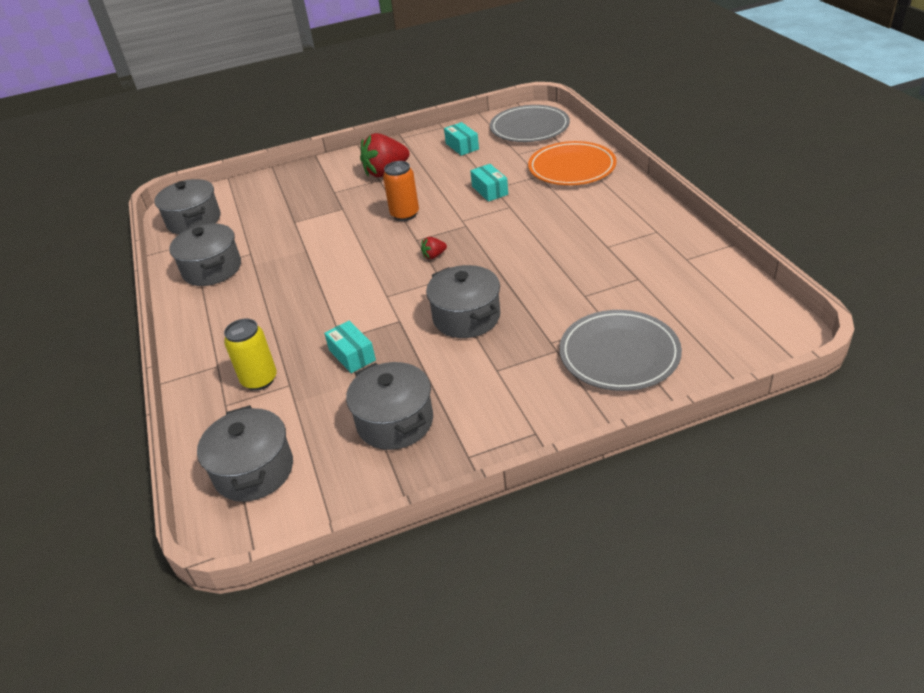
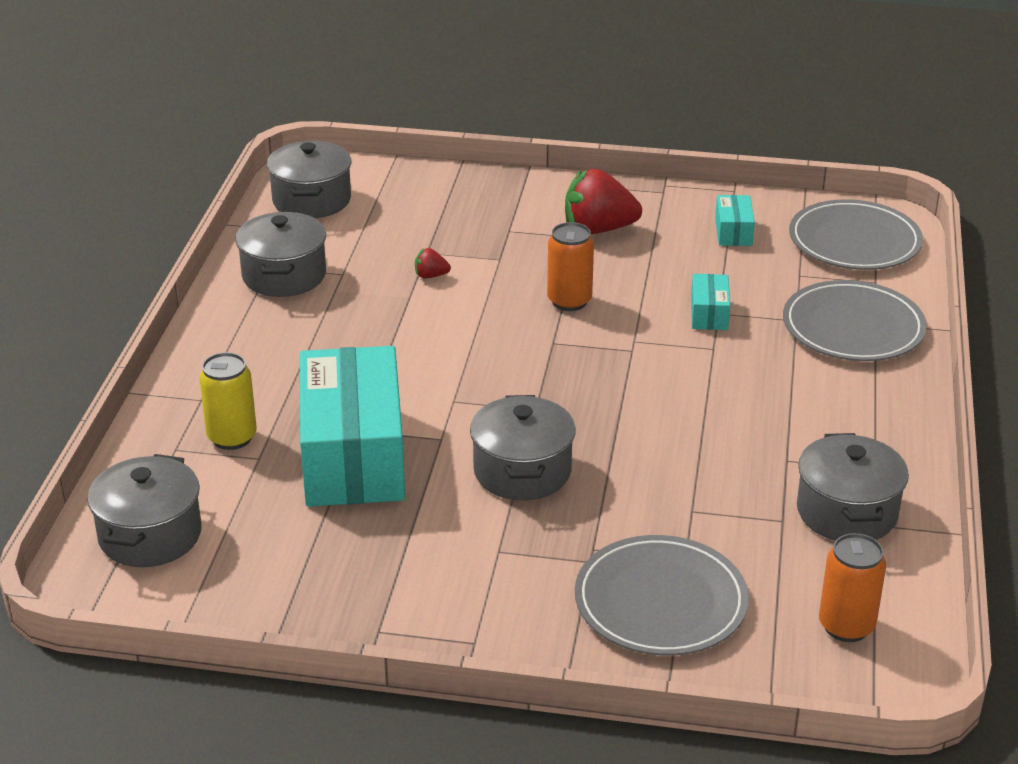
camera: 25 degrees right, 5 degrees down
turquoise box [324,321,376,373] -> turquoise box [300,346,405,507], size x2.41
grey pot [346,362,433,450] -> grey pot moved to [797,433,909,541]
red strawberry [421,237,447,259] -> red strawberry moved to [415,248,451,278]
orange plate [528,141,617,185] -> grey plate [783,280,927,361]
none -> orange can [819,533,886,642]

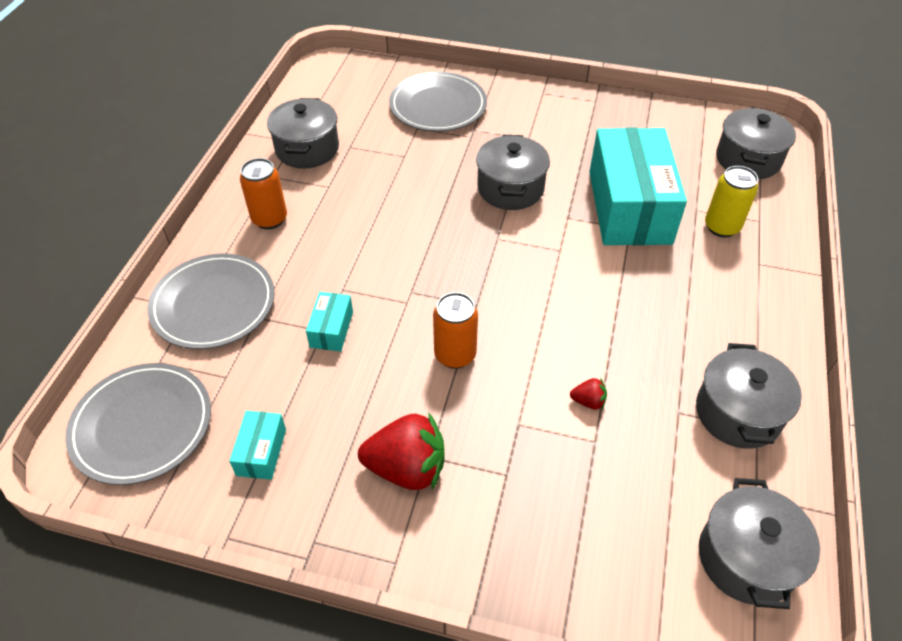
camera: 175 degrees left, 15 degrees up
orange can [819,533,886,642] -> orange can moved to [240,158,287,229]

